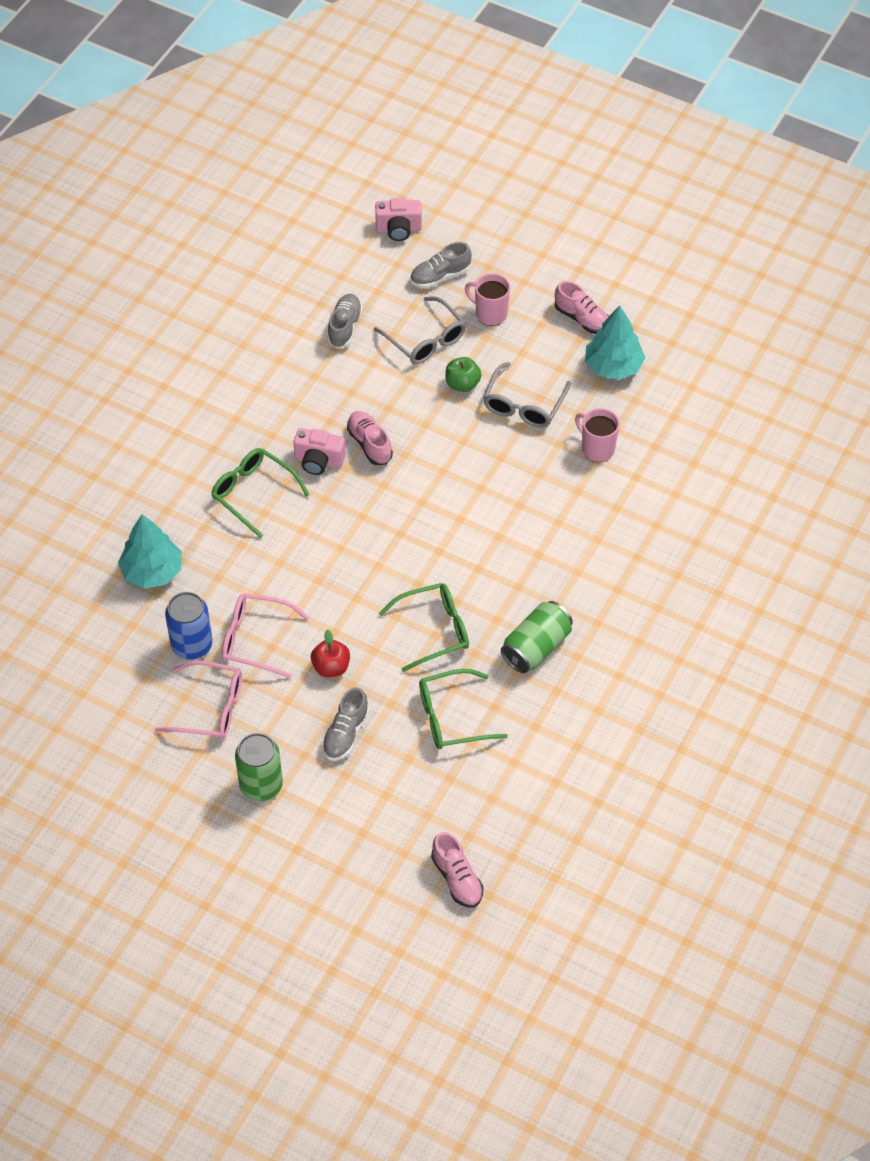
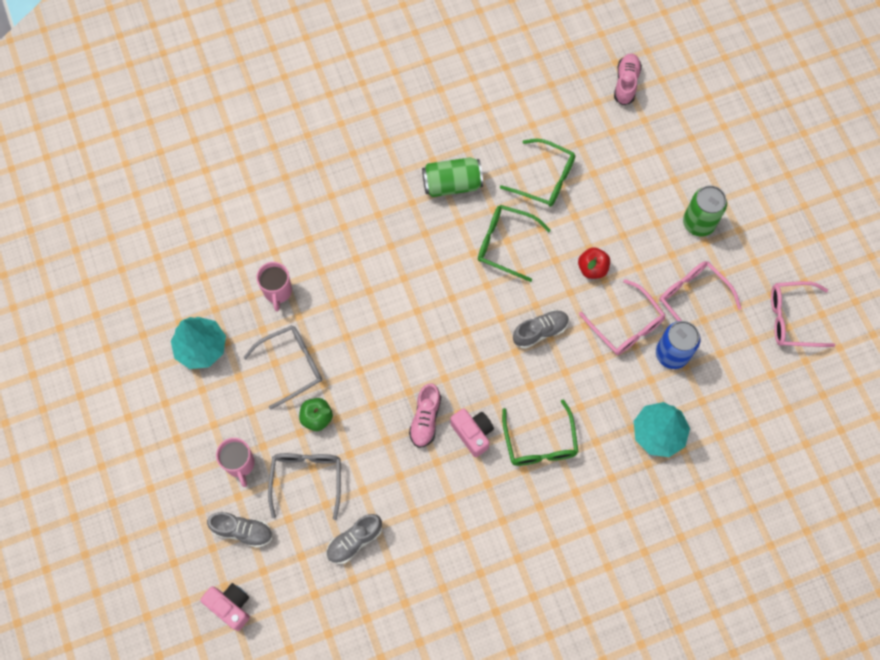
camera: 140 degrees left, 15 degrees up
grey shoe [322,687,369,761] -> grey shoe moved to [513,310,569,349]
pink shoe [555,281,609,334] -> none
none -> pink glasses [771,281,835,347]

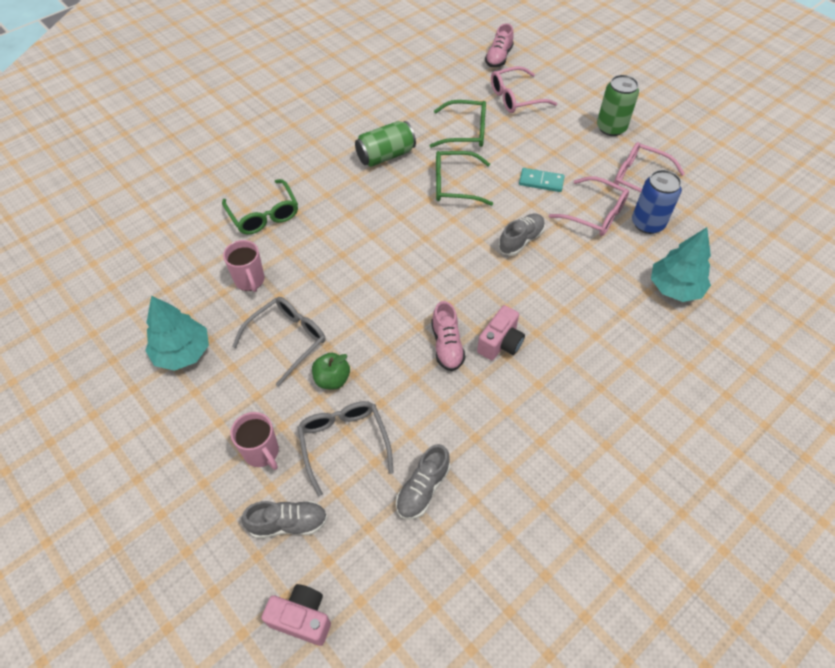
camera: 20 degrees left, 15 degrees down
pink camera [450,408,494,457] -> pink camera turned 90 degrees clockwise [477,305,525,360]
green glasses [502,399,578,466] -> green glasses moved to [222,179,298,234]
red apple [578,247,610,279] -> turquoise domino [519,168,565,192]
pink shoe [614,54,642,105] -> pink shoe turned 150 degrees counterclockwise [485,23,514,67]
pink glasses [771,281,835,347] -> pink glasses moved to [491,66,557,113]

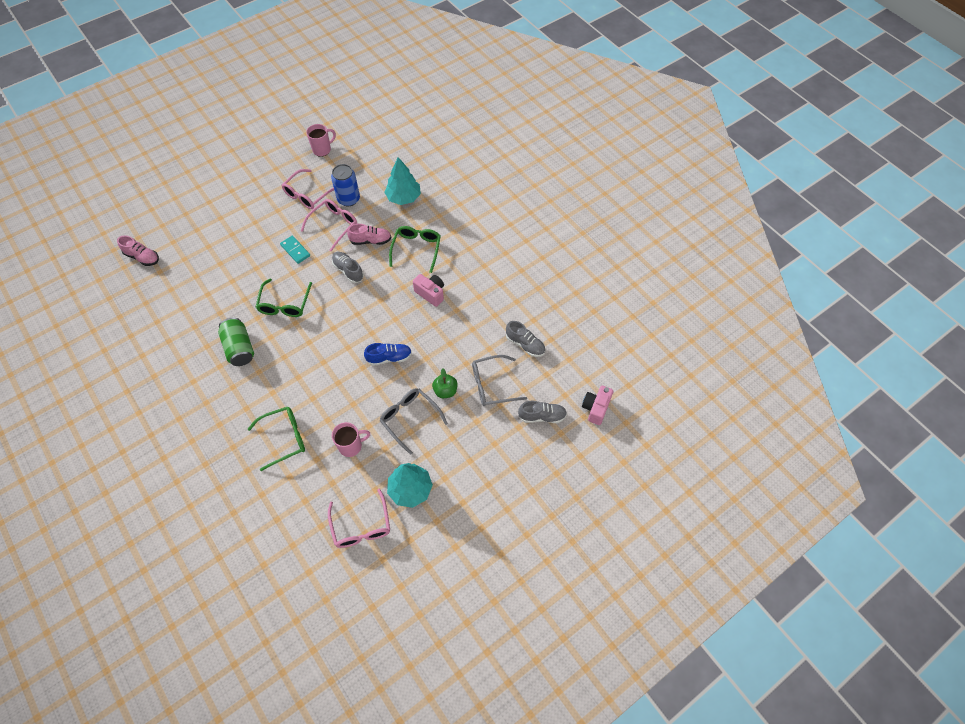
camera: 85 degrees left, 5 degrees up
pink mug [230,412,279,470] -> pink mug moved to [306,124,336,157]
grey shoe [241,501,328,539] -> grey shoe turned 90 degrees clockwise [518,400,567,423]
green glasses [430,100,486,148] -> green glasses moved to [389,226,441,273]
pink shoe [431,301,465,371] -> pink shoe moved to [347,224,391,245]
pink glasses [491,66,557,113] -> pink glasses moved to [328,489,390,548]
turquoise domino [519,168,565,192] -> turquoise domino turned 60 degrees counterclockwise [280,236,310,264]
green can [597,75,639,136] -> none
none -> blue shoe [364,343,412,366]

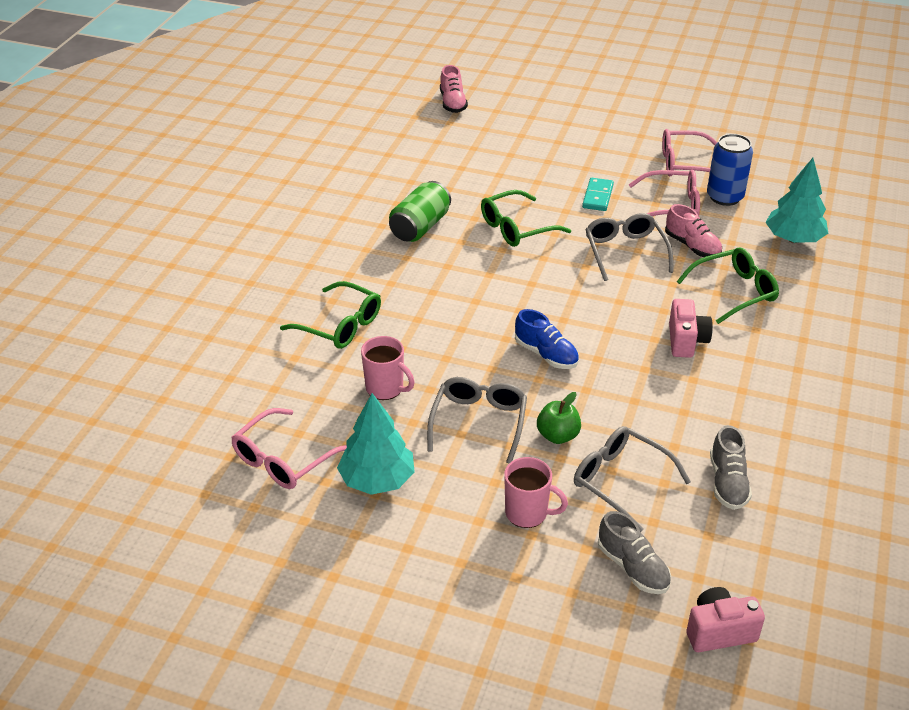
camera: 55 degrees right, 20 degrees down
pink mug [306,124,336,157] -> pink mug moved to [504,457,568,528]
grey shoe [332,252,364,283] -> grey glasses [585,213,673,281]

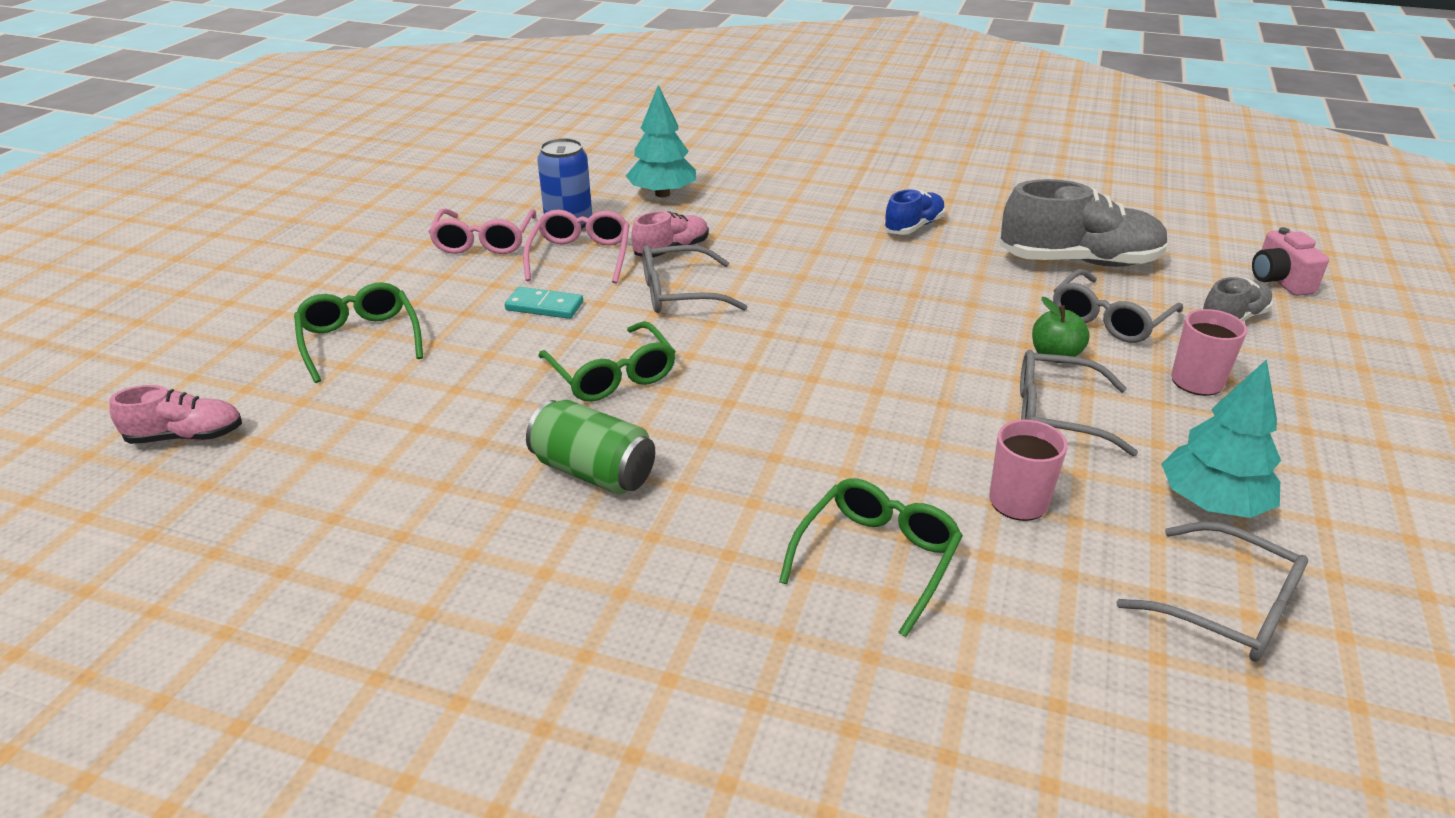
camera: 90 degrees left, 5 degrees down
pink glasses [231,408,347,489] -> grey glasses [1116,522,1308,662]
blue shoe [515,309,579,369] -> blue shoe moved to [884,189,946,235]
pink camera [669,299,713,358] -> none
green glasses [677,247,779,324] -> green glasses moved to [294,282,423,383]
grey shoe [710,425,752,510] -> grey shoe [1000,179,1169,267], size x1.82

